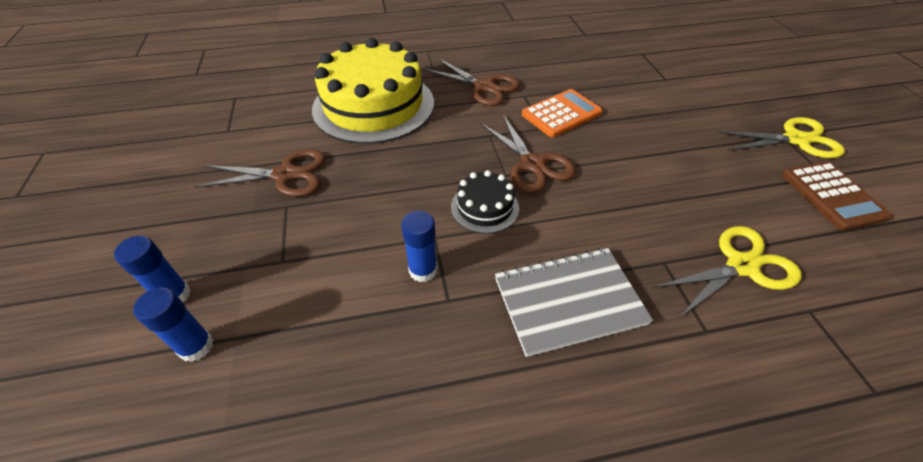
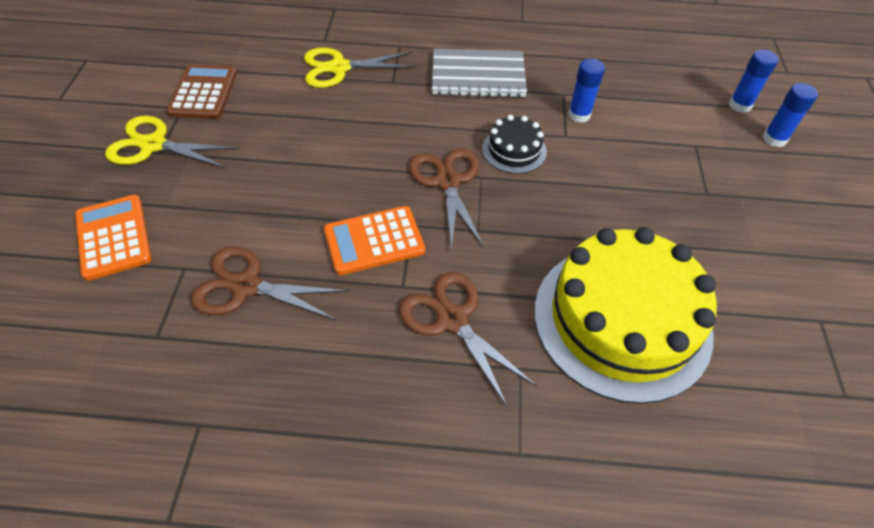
camera: 165 degrees left, 5 degrees up
brown scissors [194,149,326,197] -> brown scissors moved to [191,247,349,320]
none -> orange calculator [75,195,151,281]

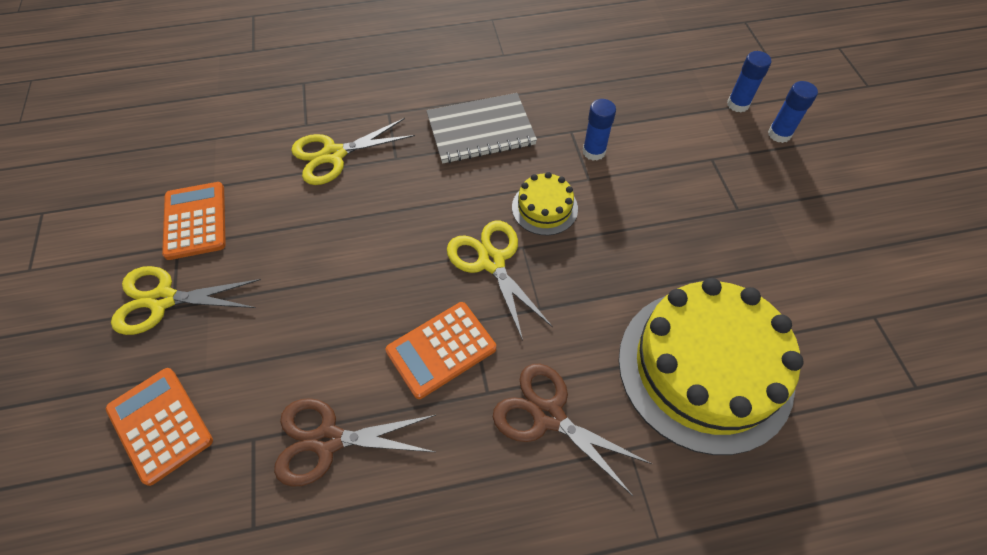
camera: 15 degrees left, 5 degrees up
brown calculator [167,64,237,119] -> orange calculator [162,182,226,260]
brown scissors [409,149,484,251] -> yellow scissors [447,221,553,341]
black cake [482,115,547,174] -> yellow cake [512,172,578,235]

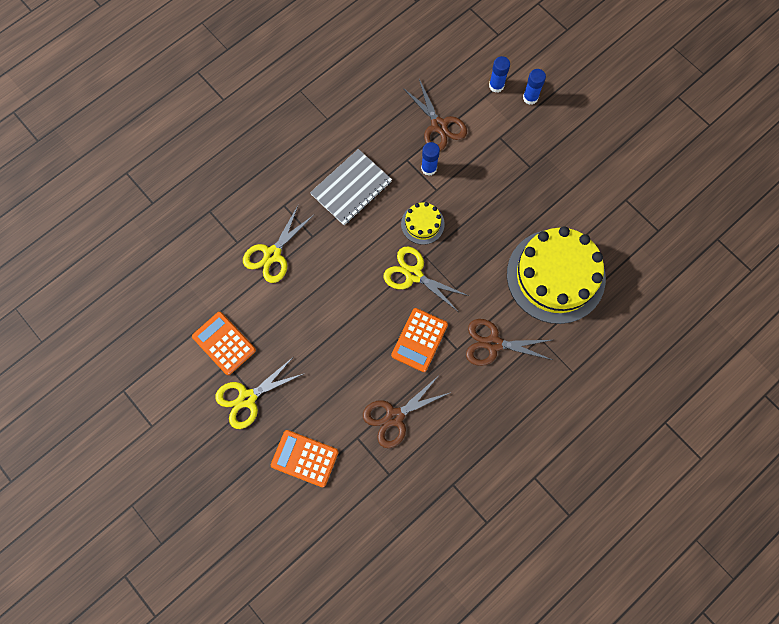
camera: 30 degrees left, 15 degrees up
none -> brown scissors [403,79,467,151]

